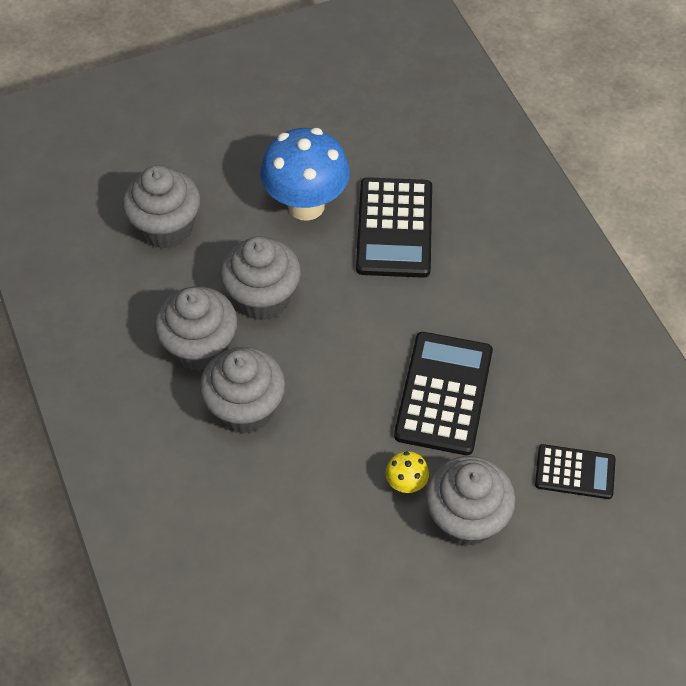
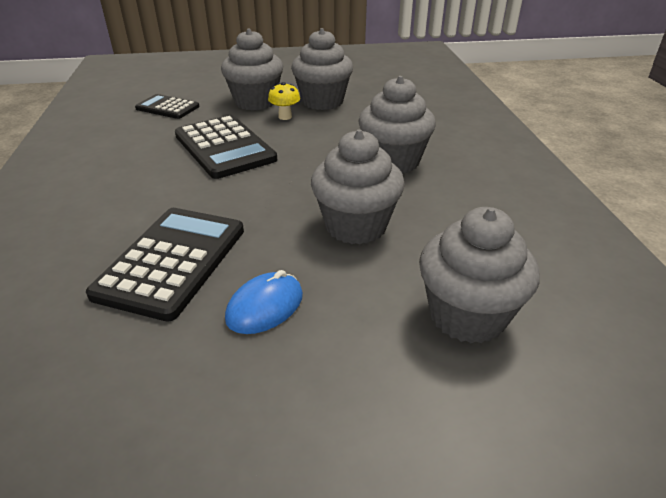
camera: 165 degrees left, 20 degrees down
grey cupcake [154,287,237,371] -> grey cupcake moved to [291,28,353,110]
blue mushroom [260,128,350,221] -> blue mouse [225,270,303,334]
black calculator [394,332,493,455] -> black calculator turned 60 degrees counterclockwise [175,115,277,179]

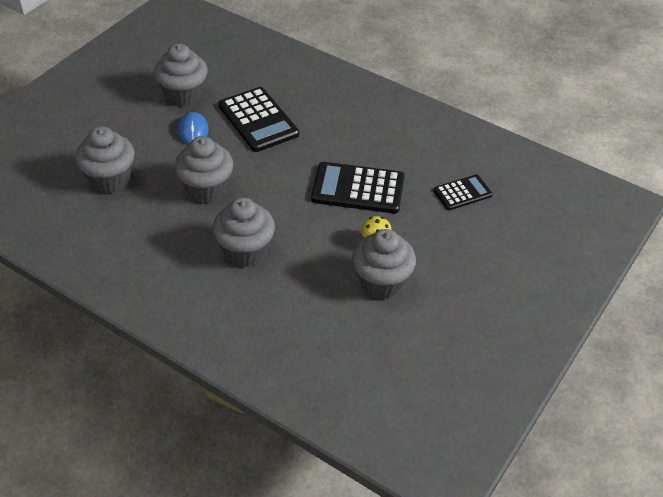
camera: 130 degrees right, 10 degrees up
grey cupcake [221,29,283,110] -> grey cupcake moved to [154,44,208,107]

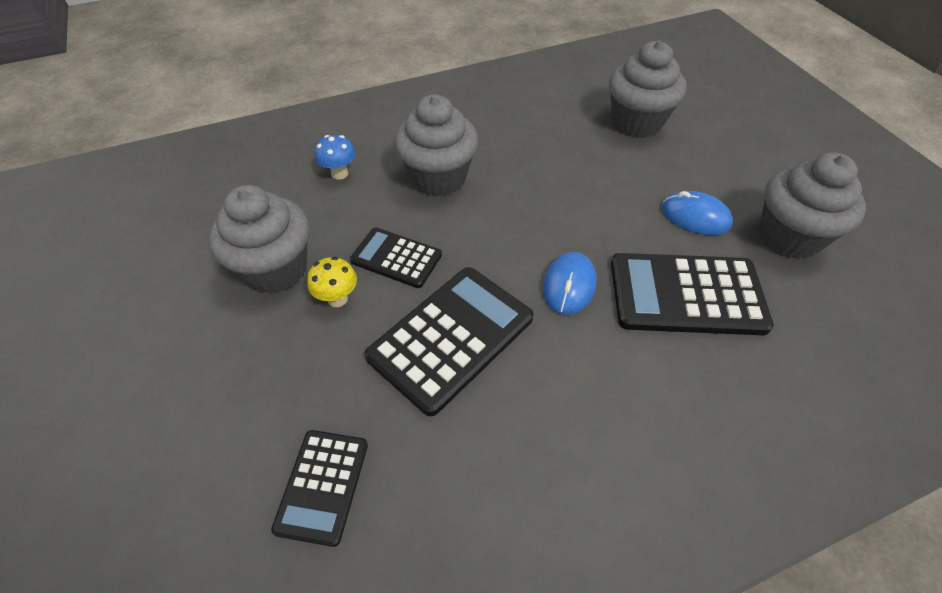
camera: 125 degrees right, 5 degrees up
grey cupcake [174,136,234,203] -> none
none -> blue mushroom [315,135,356,180]
none -> black calculator [350,227,442,288]
none -> blue mouse [543,252,597,315]

